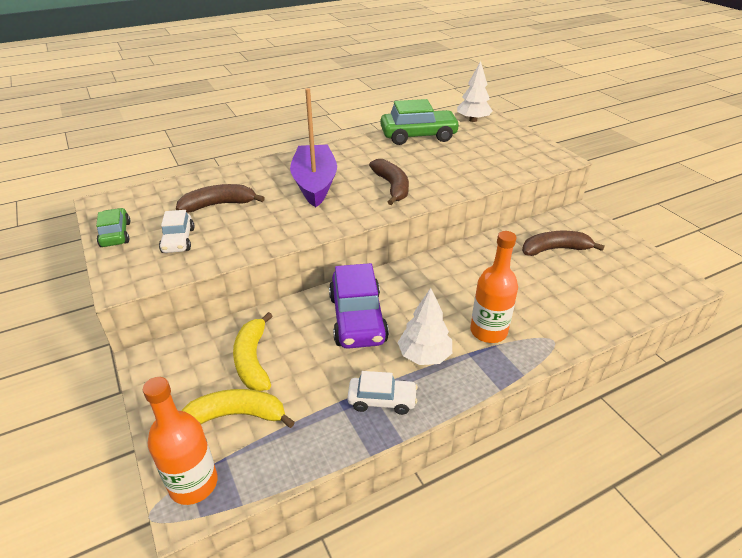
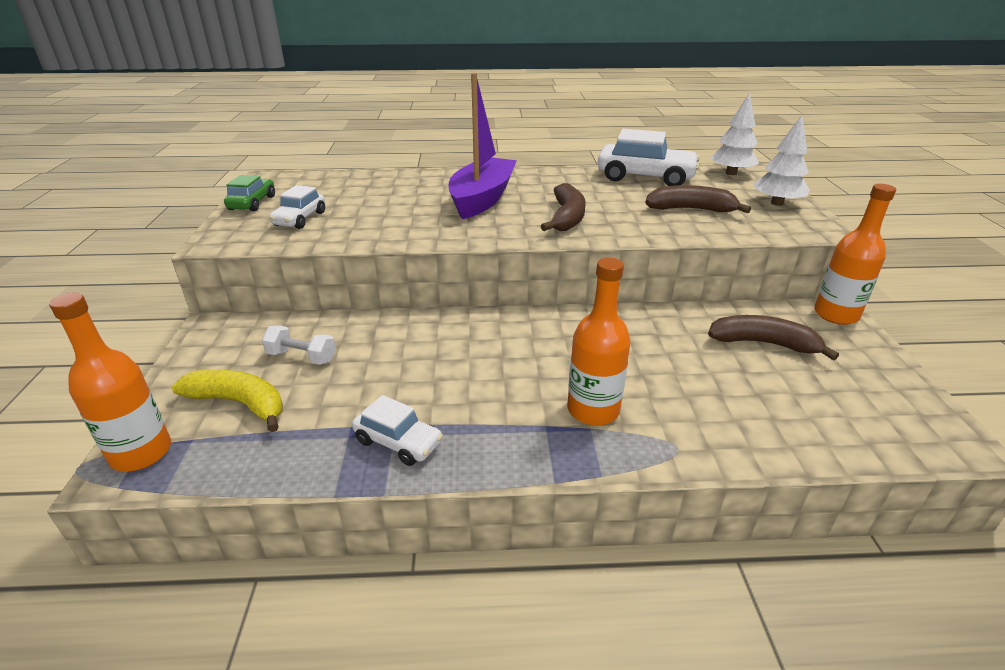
camera: 25 degrees right, 5 degrees down
brown banana [176,184,265,213] -> brown banana moved to [645,185,751,213]
yellow banana [233,312,273,391] -> white dumbbell [262,325,336,365]
purple car [329,263,389,349] -> none
green car [380,99,460,145] -> white car [598,129,700,186]
white tree [397,288,452,365] -> white tree moved to [754,115,810,206]
none -> orange bottle [814,184,896,325]

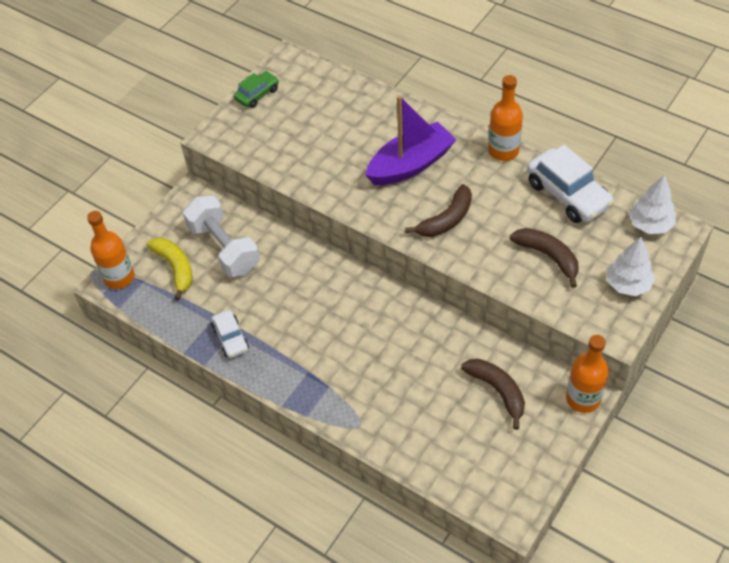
camera: 40 degrees right, 20 degrees up
white dumbbell [262,325,336,365] -> white dumbbell [183,195,260,277], size x2.01
white car [269,185,325,229] -> none
orange bottle [567,258,631,426] -> orange bottle moved to [488,75,523,161]

